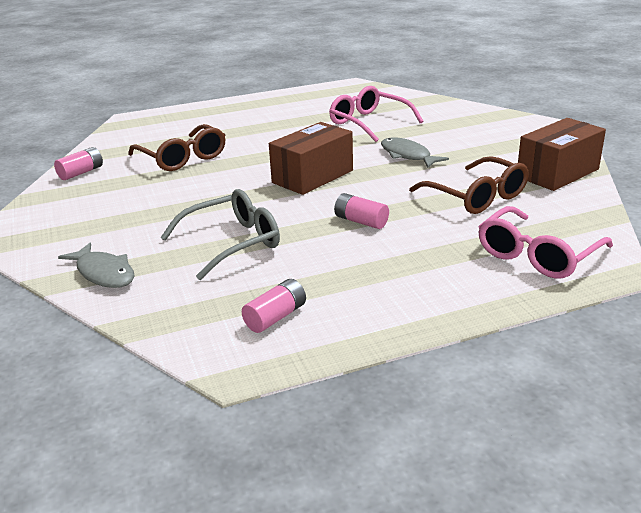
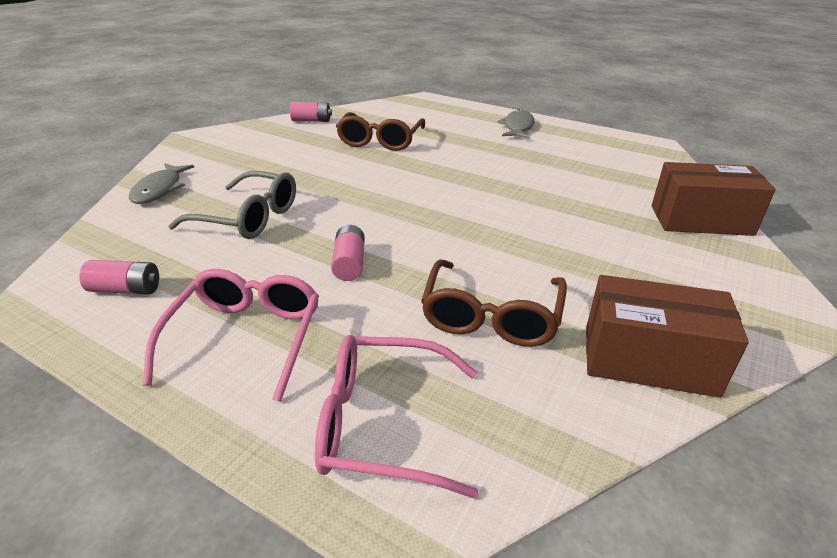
camera: 50 degrees right, 5 degrees up
brown box [269,122,353,195] -> brown box moved to [651,162,776,236]
pink glasses [329,86,423,142] -> pink glasses moved to [143,269,319,402]
grey fish [381,138,449,168] -> grey fish moved to [498,109,534,139]

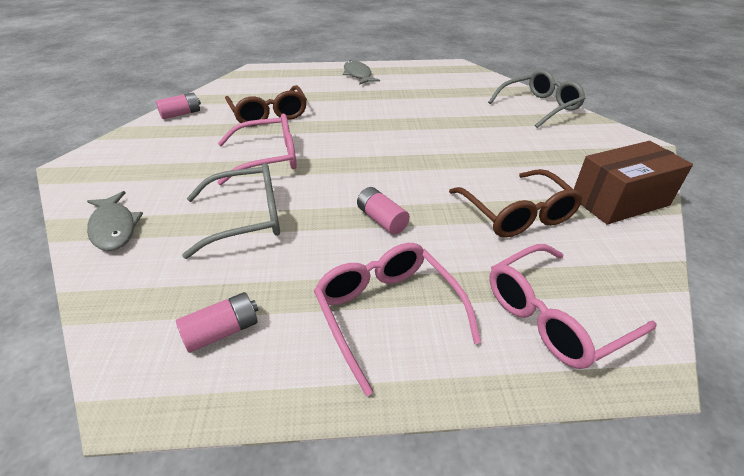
camera: 35 degrees left, 5 degrees up
brown box [651,162,776,236] -> grey glasses [488,70,586,128]
none -> pink glasses [217,114,297,185]

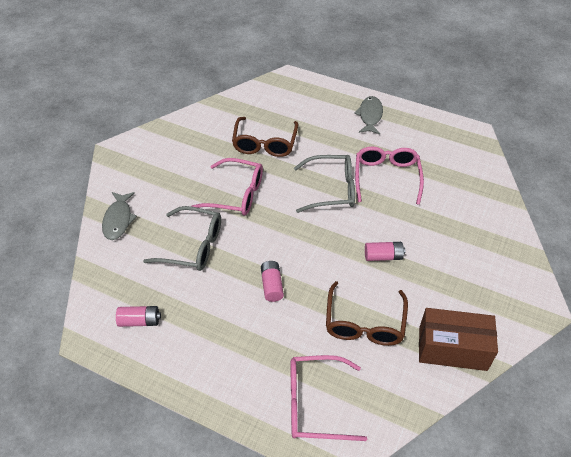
camera: 30 degrees right, 10 degrees up
pink battery [156,93,201,119] -> pink battery moved to [365,242,405,261]
pink glasses [314,243,481,396] -> pink glasses moved to [355,146,424,205]
grey glasses [488,70,586,128] -> grey glasses moved to [294,155,355,213]

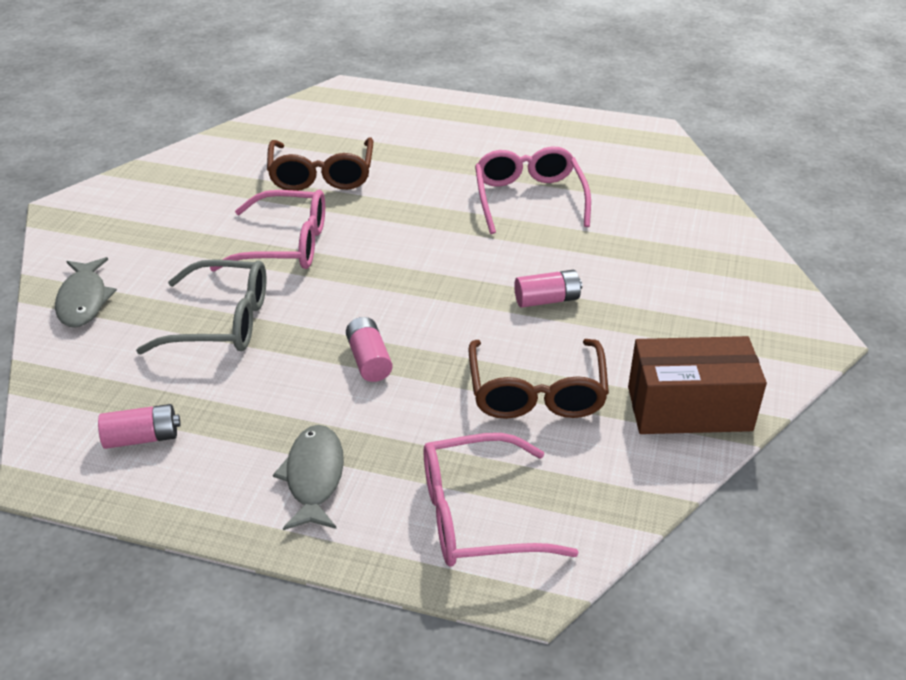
camera: 10 degrees left, 10 degrees down
grey glasses [294,155,355,213] -> none
grey fish [354,96,383,135] -> grey fish moved to [273,425,344,530]

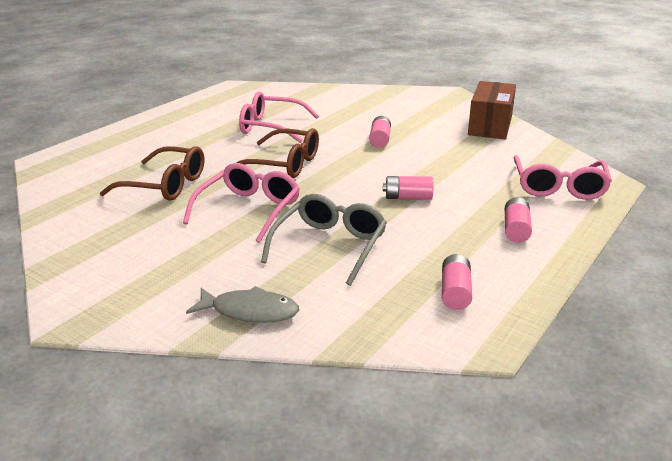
camera: 70 degrees left, 10 degrees down
grey fish [273,425,344,530] -> pink battery [505,197,532,243]
brown glasses [468,339,609,419] -> brown glasses moved to [236,128,319,178]

